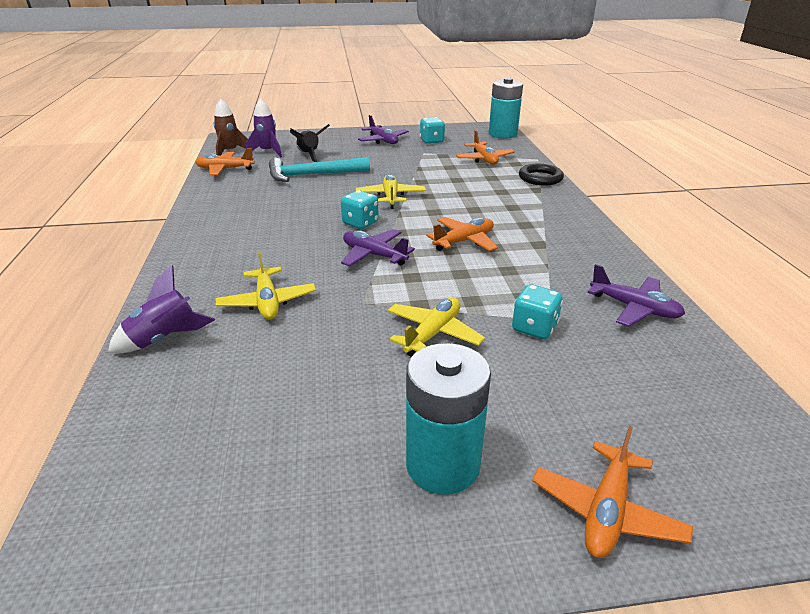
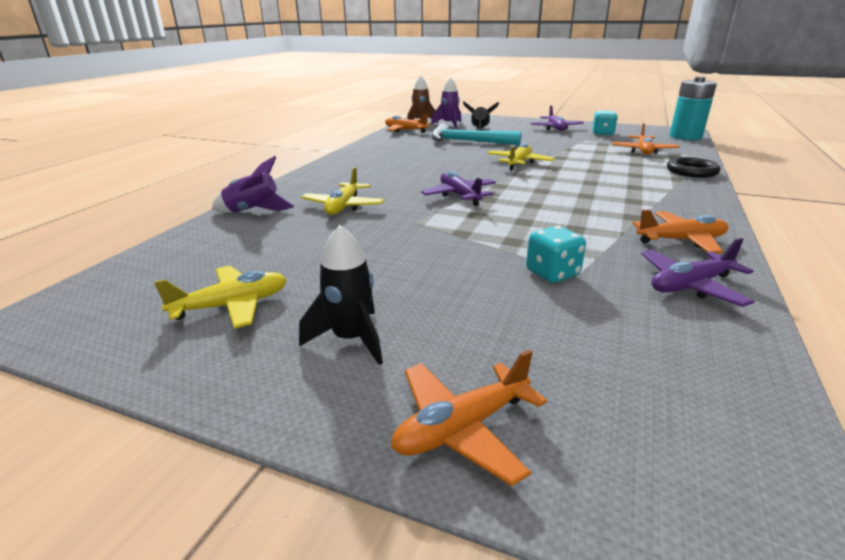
camera: 30 degrees right, 5 degrees down
turquoise dice [341,190,379,229] -> none
yellow plane [388,297,485,357] -> yellow plane moved to [154,266,287,329]
turquoise battery [406,343,491,495] -> black rocket [299,225,383,365]
orange plane [426,217,498,251] -> orange plane moved to [632,210,729,254]
purple plane [588,264,685,327] -> purple plane turned 90 degrees clockwise [641,238,754,307]

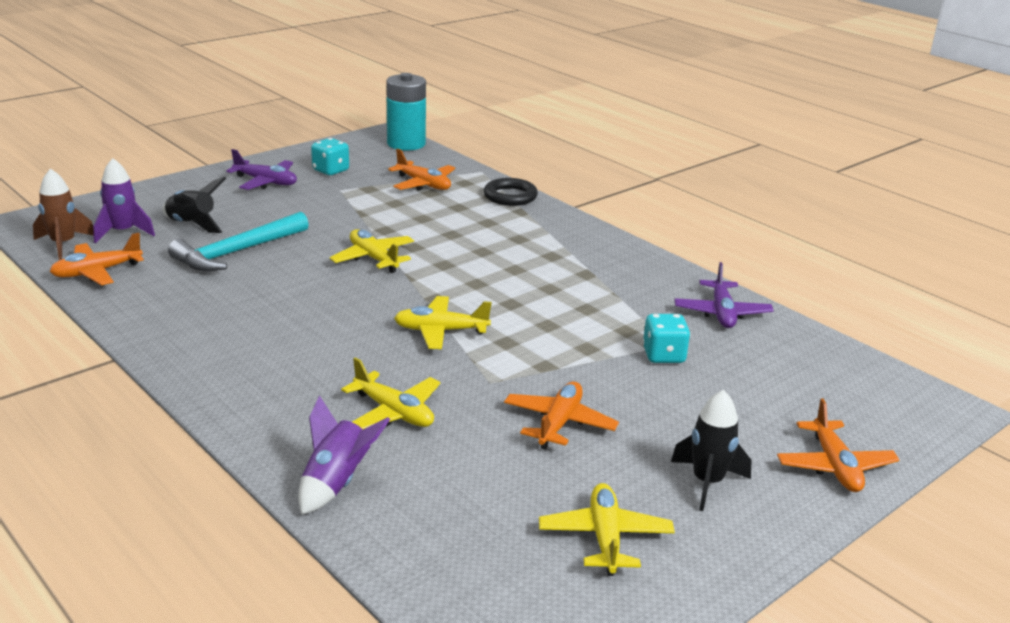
camera: 65 degrees left, 0 degrees up
purple plane [421,171,496,206] -> yellow plane [394,296,492,349]
orange plane [632,210,729,254] -> orange plane moved to [504,382,619,450]

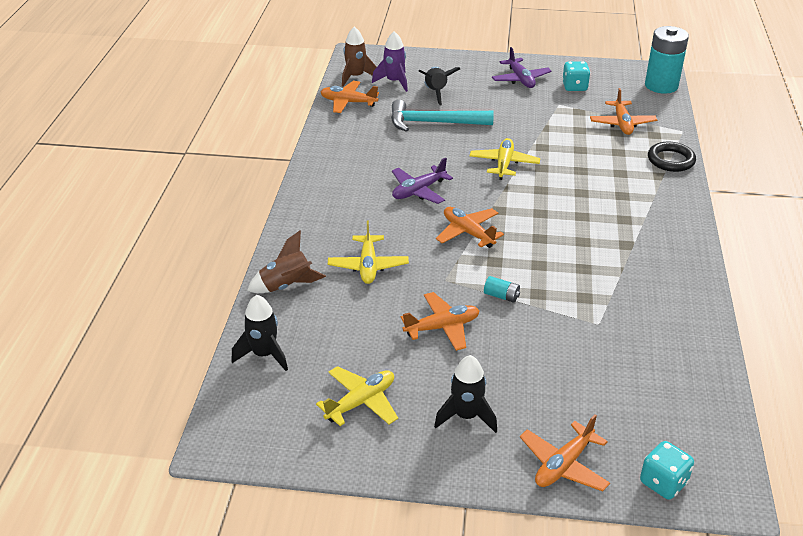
camera: 50 degrees right, 10 degrees up
purple rocket [298,395,390,515] -> brown rocket [247,231,326,293]
yellow plane [394,296,492,349] -> orange plane [436,207,504,248]
turquoise dice [642,314,691,363] -> turquoise dice moved to [640,441,694,500]
purple plane [674,262,774,328] -> purple plane moved to [392,158,453,204]
none -> black rocket [231,295,288,371]
none -> turquoise battery [484,276,520,303]

